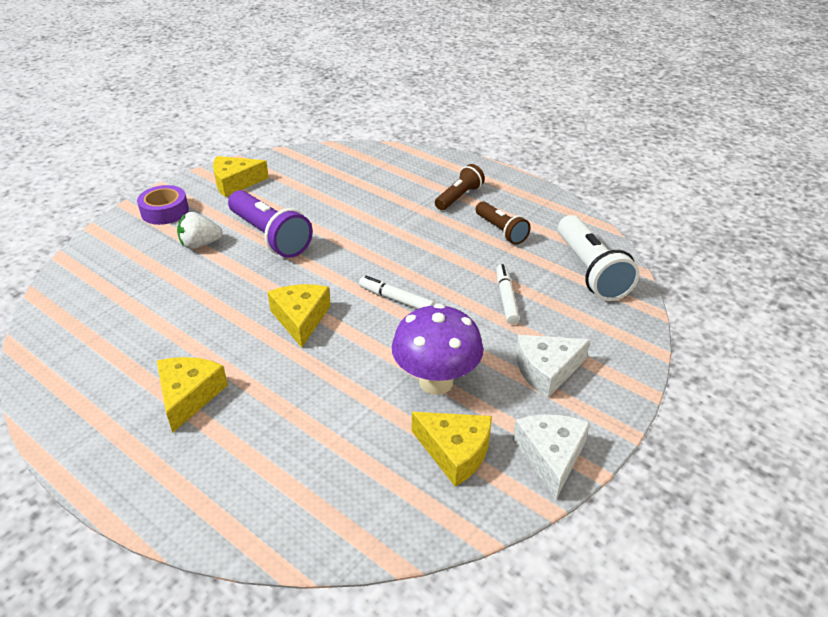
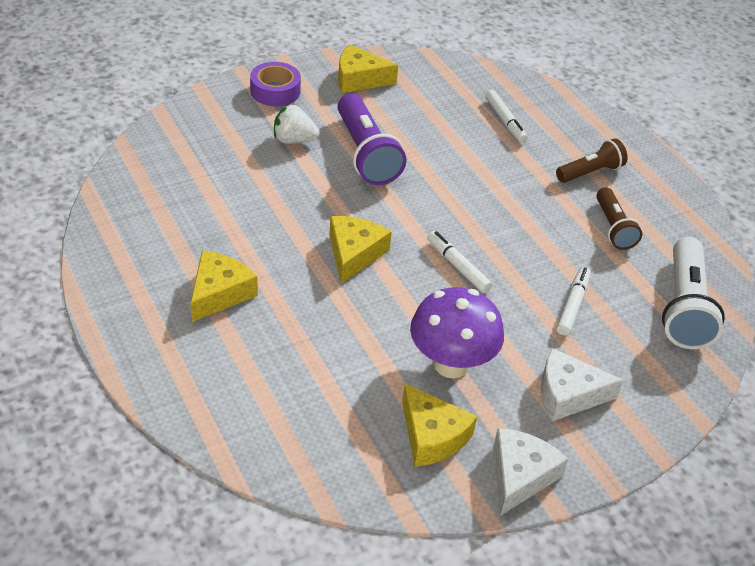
camera: 20 degrees right, 5 degrees up
none -> white marker [485,90,527,143]

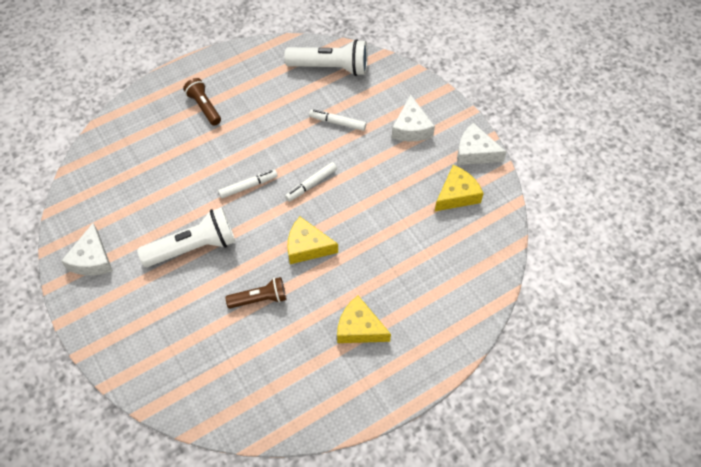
camera: 90 degrees left, 15 degrees up
purple tape [250,62,301,106] -> none
white strawberry [274,105,320,144] -> none
purple flashlight [337,93,406,185] -> white flashlight [137,207,236,267]
yellow cheese [338,44,398,93] -> white cheese [61,223,113,276]
purple mushroom [410,287,504,379] -> none
white marker [485,90,527,143] -> white marker moved to [218,169,278,199]
brown flashlight [596,187,642,250] -> brown flashlight moved to [225,277,286,309]

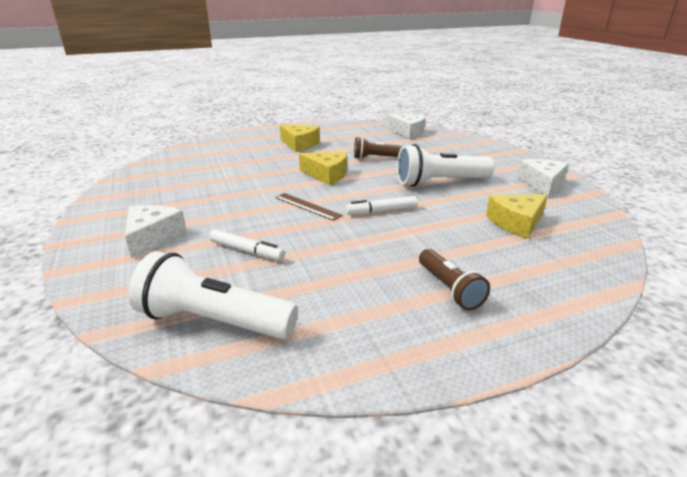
camera: 170 degrees left, 30 degrees down
white marker [285,162,337,202] -> brown ruler [275,193,343,221]
yellow cheese [435,165,484,211] -> yellow cheese moved to [486,194,548,239]
white cheese [457,123,506,165] -> white cheese moved to [387,114,426,139]

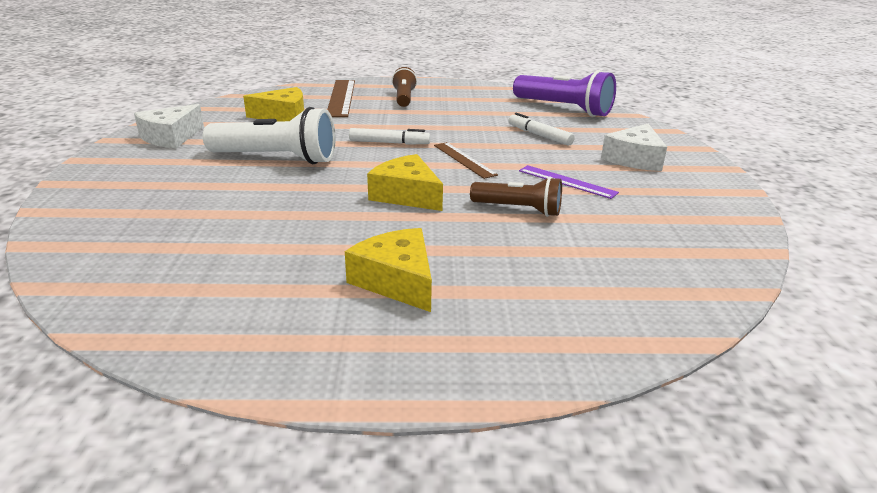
camera: 160 degrees left, 0 degrees up
white flashlight [129,251,298,339] -> purple flashlight [513,70,616,117]
brown flashlight [354,137,402,159] -> brown flashlight moved to [470,177,562,217]
white cheese [387,114,426,139] -> none
none -> brown ruler [327,80,355,117]
none -> purple ruler [519,165,619,199]

